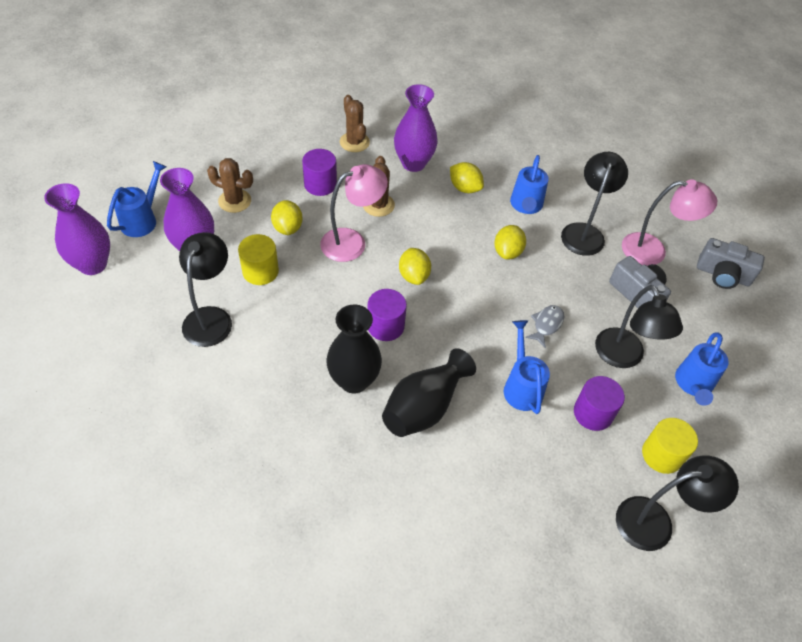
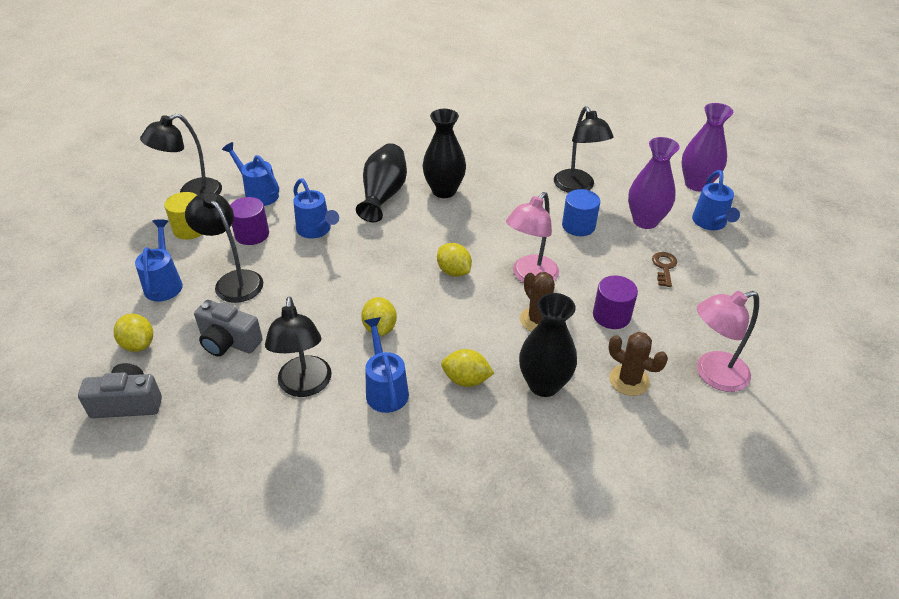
camera: 155 degrees right, 10 degrees down
brown cactus [207,158,253,213] -> brown key [652,252,677,287]
yellow cylinder [238,234,279,285] -> blue cylinder [562,189,600,236]
yellow lemon [271,200,303,235] -> yellow lemon moved to [114,314,153,352]
purple cylinder [368,289,407,341] -> none
purple vase [394,84,438,172] -> black vase [519,293,577,397]
grey fish [525,305,564,348] -> none
pink lamp [622,179,717,266] -> pink lamp moved to [697,291,759,392]
none -> blue watering can [222,142,279,206]

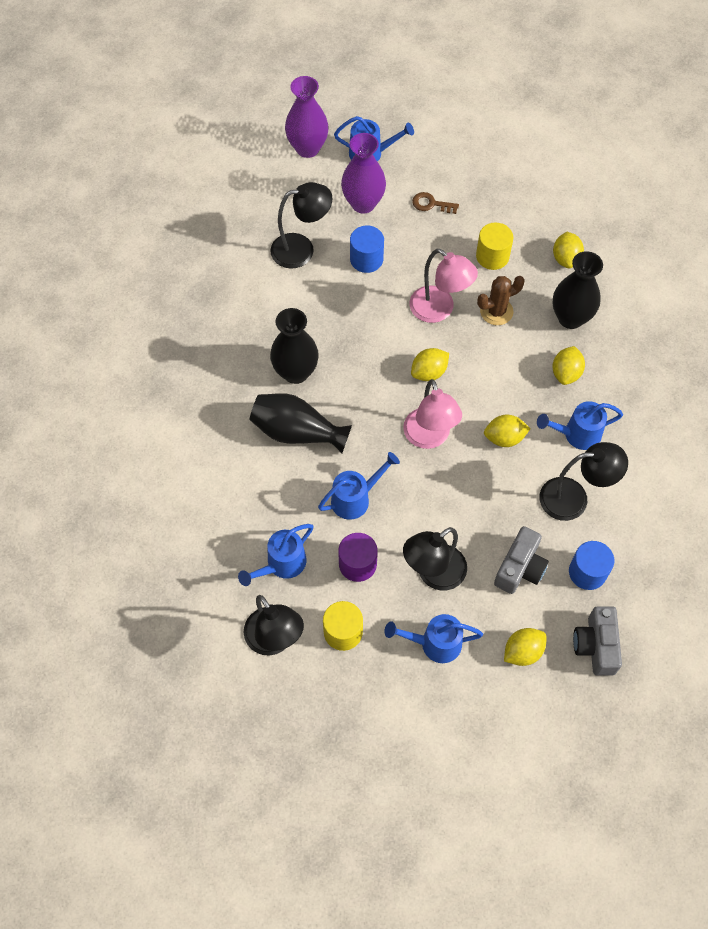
camera: 85 degrees left, 20 degrees up
purple cylinder [593,275,638,329] -> yellow cylinder [476,222,513,270]
brown cactus [608,332,668,396] -> yellow lemon [553,232,584,268]
pink lamp [697,291,759,392] -> pink lamp moved to [403,379,462,449]
none -> blue cylinder [569,541,614,590]

